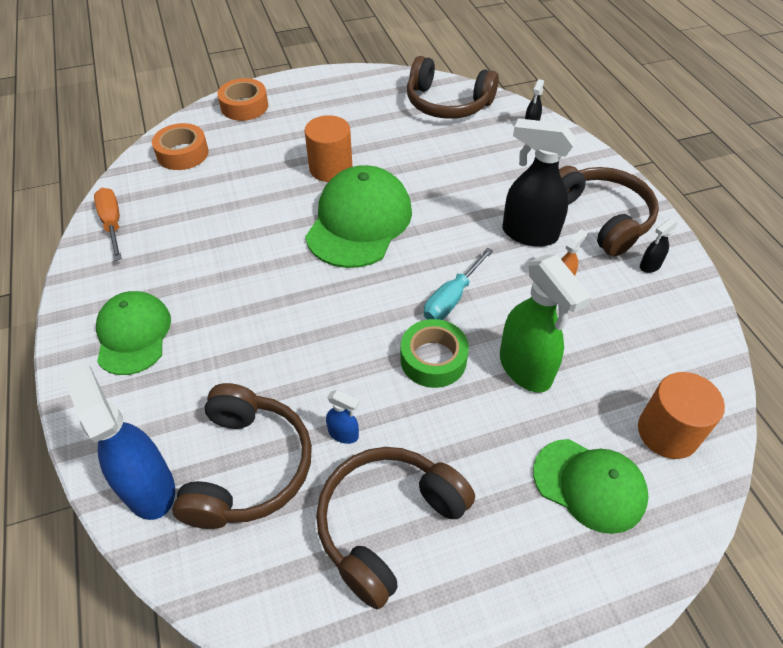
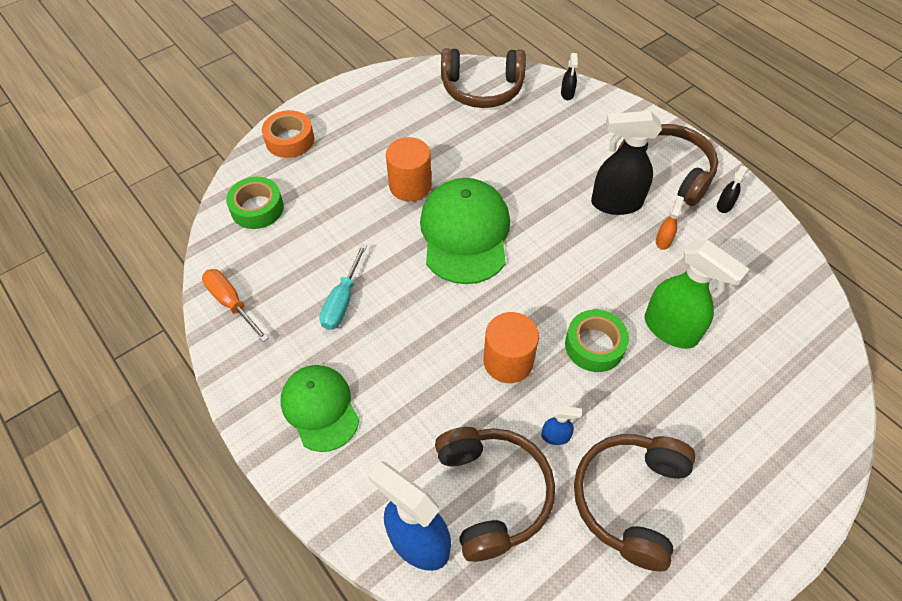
camera: 20 degrees left, 5 degrees up
orange tape [152,123,209,170] -> green tape [226,177,284,229]
turquoise screwdriver [424,248,493,320] -> turquoise screwdriver moved to [319,244,367,330]
green cap [533,439,649,534] -> none
orange cylinder [638,372,725,459] -> orange cylinder moved to [483,312,539,383]

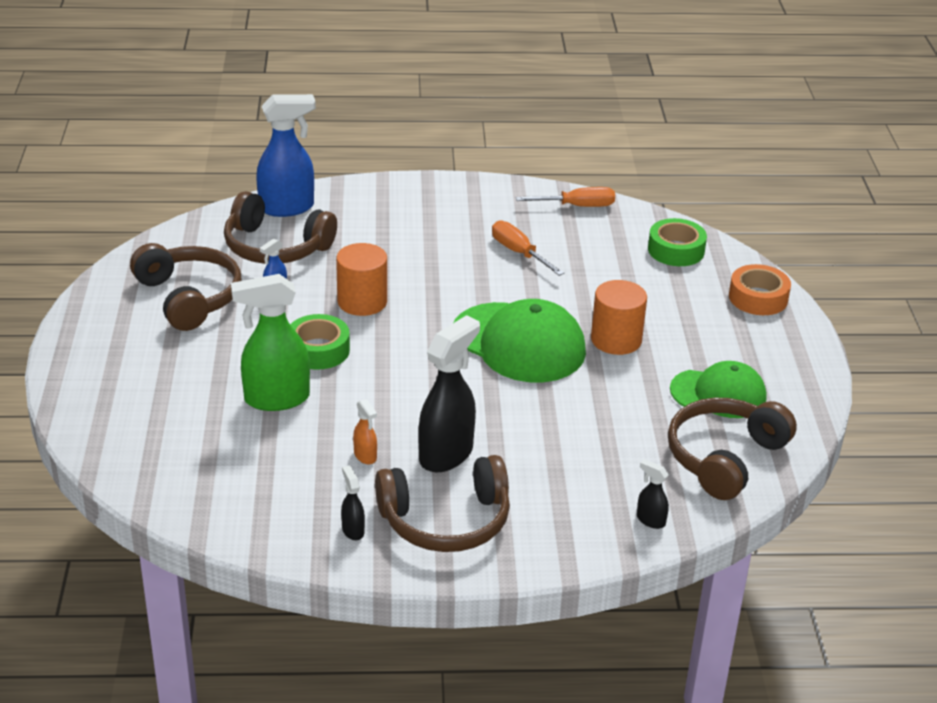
camera: 125 degrees right, 20 degrees down
green cap [281,365,359,452] -> green cap moved to [670,361,766,418]
turquoise screwdriver [319,244,367,330] -> orange screwdriver [492,221,564,276]

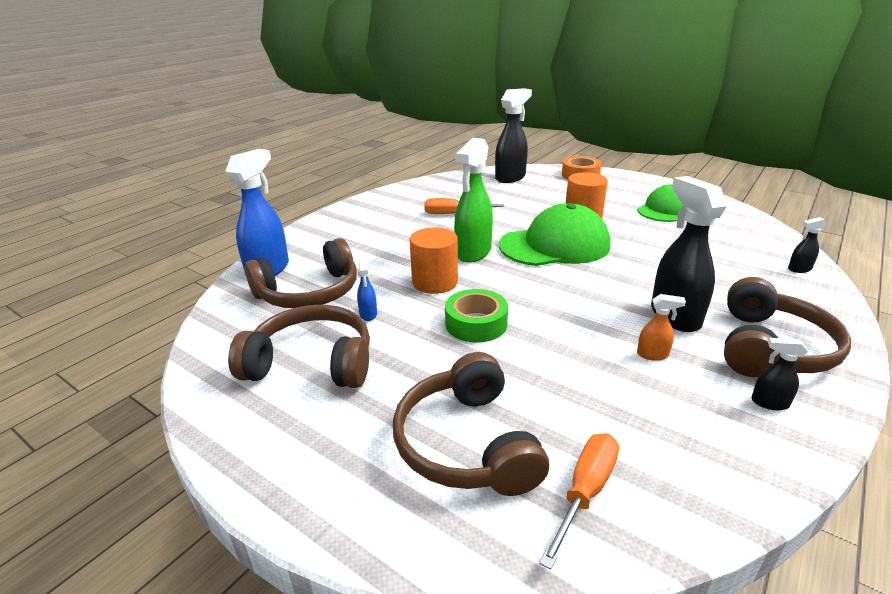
camera: 50 degrees left, 5 degrees down
green spray bottle [231,274,310,411] -> green spray bottle moved to [454,138,493,263]
orange screwdriver [516,187,615,207] -> orange screwdriver moved to [539,433,619,570]
green tape [648,218,707,266] -> black spray bottle [495,88,532,183]
brown headphones [668,398,797,500] -> brown headphones moved to [393,352,549,496]

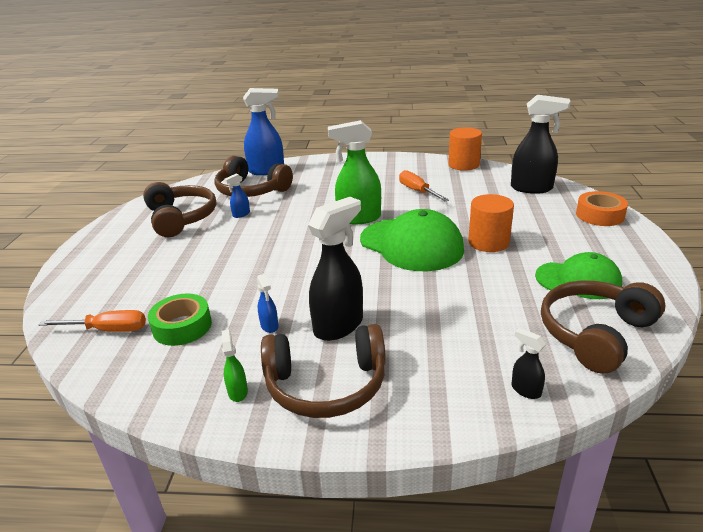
camera: 60 degrees right, 0 degrees up
brown headphones [393,352,549,496] -> brown headphones moved to [541,280,666,374]
orange cylinder [410,227,458,294] -> orange cylinder moved to [448,127,482,171]
green tape [445,289,508,343] -> green tape moved to [148,293,212,346]
orange spray bottle [637,294,686,361] -> blue spray bottle [257,274,279,333]
black spray bottle [751,338,808,411] -> green spray bottle [222,330,248,402]

